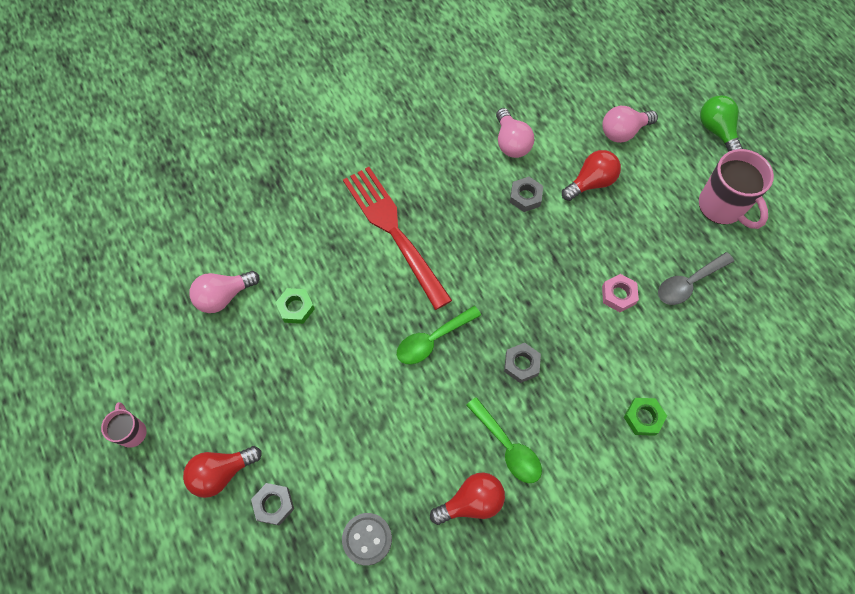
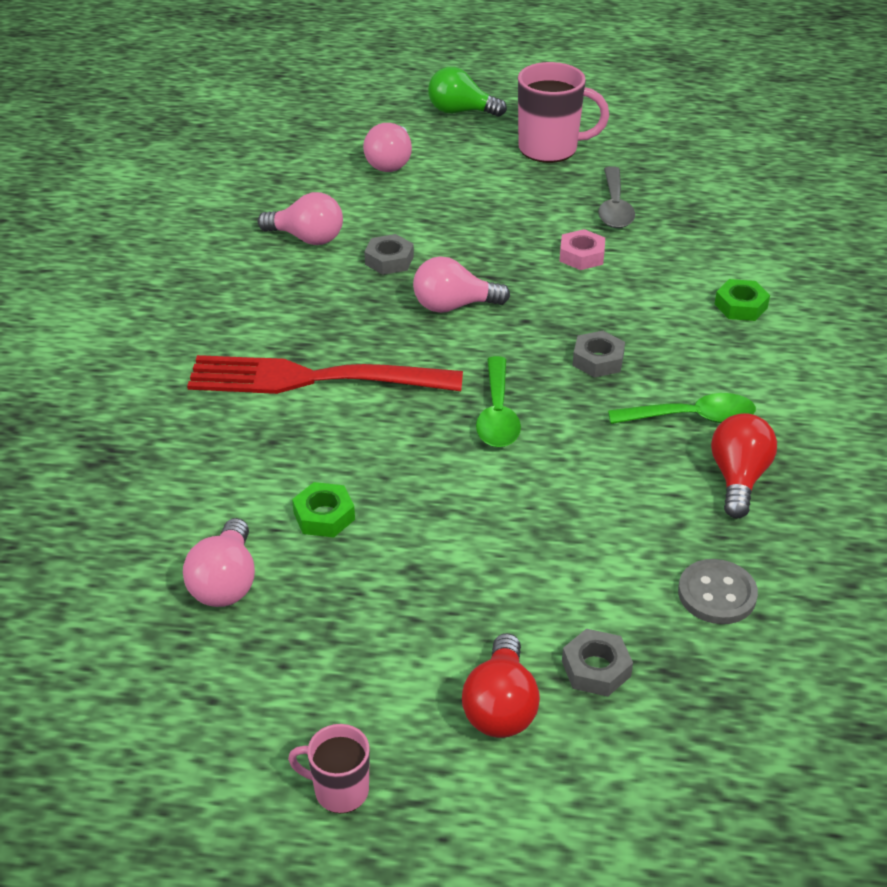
camera: 55 degrees left, 25 degrees down
red light bulb [562,150,621,201] -> none
none -> pink light bulb [413,256,510,313]

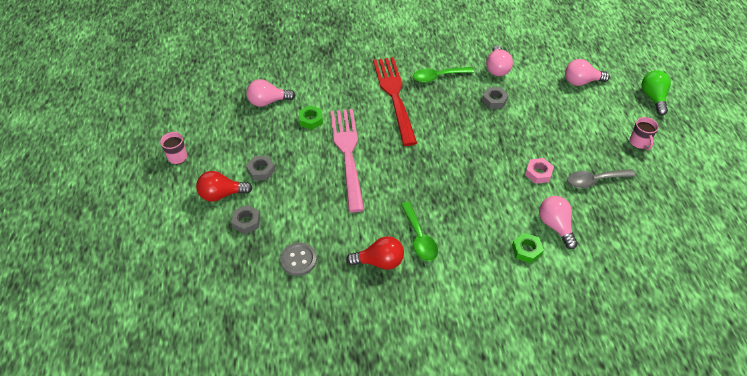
camera: 75 degrees right, 10 degrees up
pink light bulb [413,256,510,313] -> pink light bulb moved to [539,196,578,249]
green spoon [476,356,521,447] -> green spoon moved to [413,67,474,82]
pink mug [518,62,609,163] -> pink mug [630,117,659,150], size x0.54
grey nut [572,331,625,378] -> grey nut moved to [246,156,275,180]
none -> pink fork [330,109,364,212]

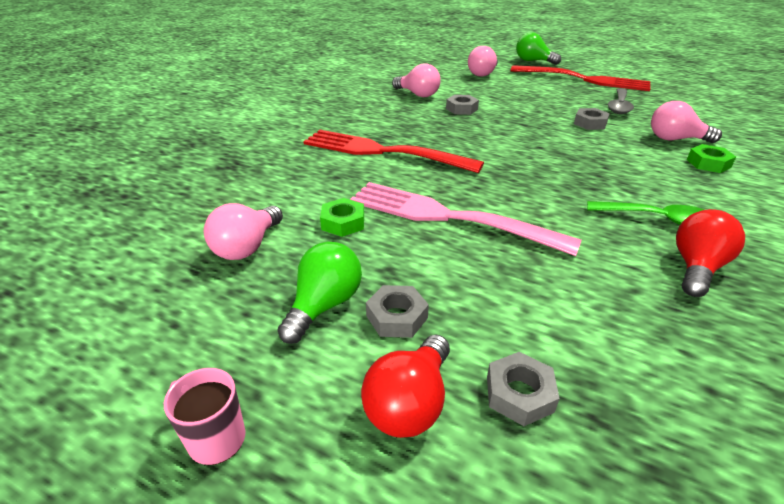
camera: 55 degrees left, 15 degrees down
grey button [280,243,317,276] -> none
green spoon [413,67,474,82] -> none
pink nut [525,158,554,184] -> grey nut [574,108,610,130]
pink mug [630,117,659,150] -> red fork [510,65,651,91]
none -> green light bulb [277,242,362,344]

